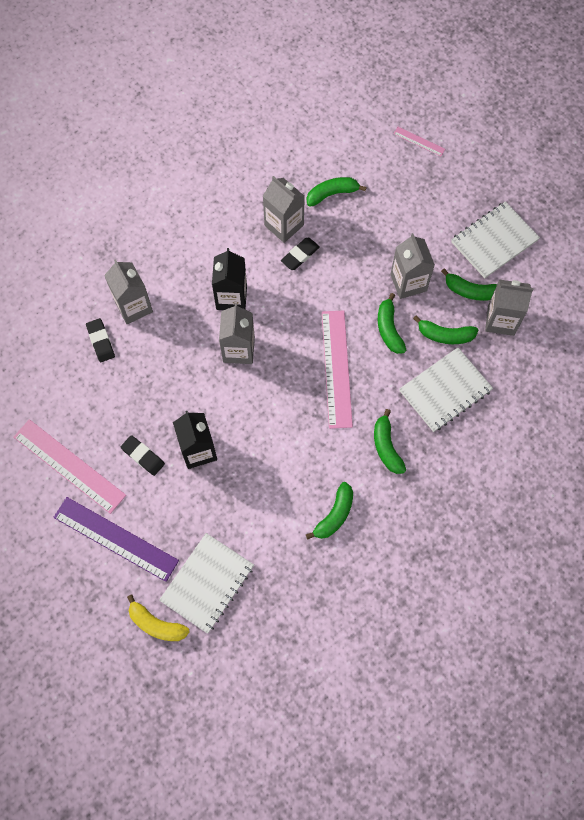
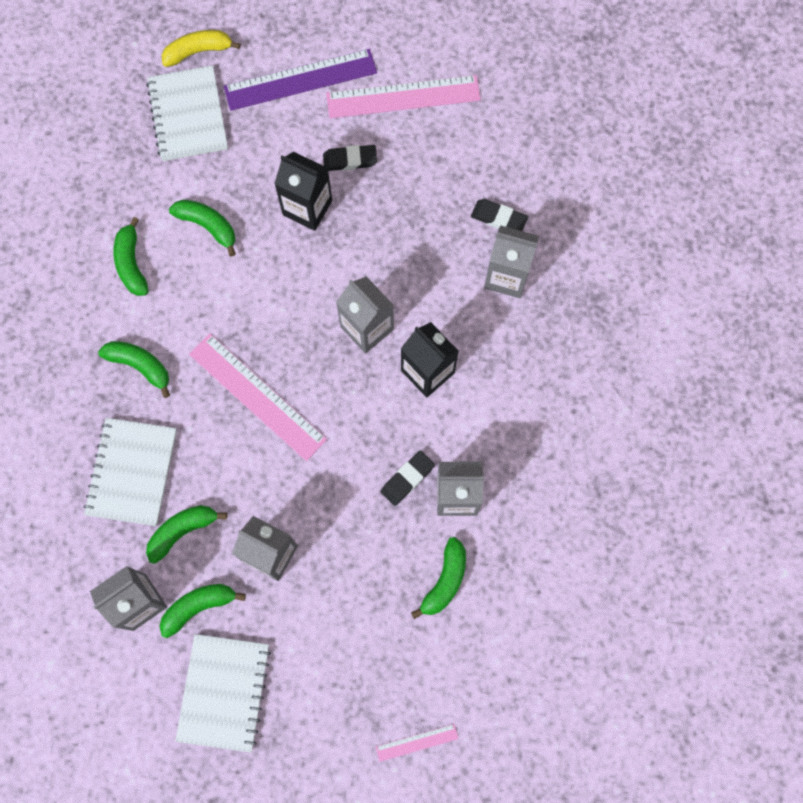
camera: 135 degrees right, 5 degrees up
black eraser [281,238,320,270] -> black eraser turned 45 degrees clockwise [381,451,435,506]
green banana [378,293,406,354] -> green banana moved to [169,200,236,257]

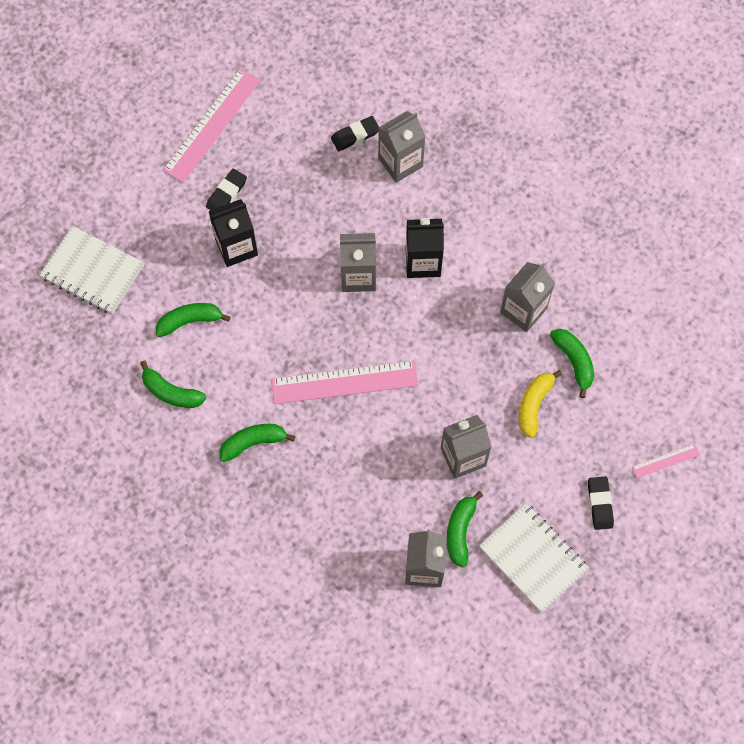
camera: 50 degrees left, 5 degrees down
white notebook [84,418,177,526] -> none
green banana [146,505,227,564] -> none
yellow banana [162,30,241,67] -> yellow banana moved to [519,370,562,438]
purple ruler [224,49,377,111] -> none
pink ruler [376,724,459,762] -> pink ruler turned 45 degrees clockwise [632,444,700,478]
black eraser [381,451,435,506] -> black eraser moved to [588,476,614,530]

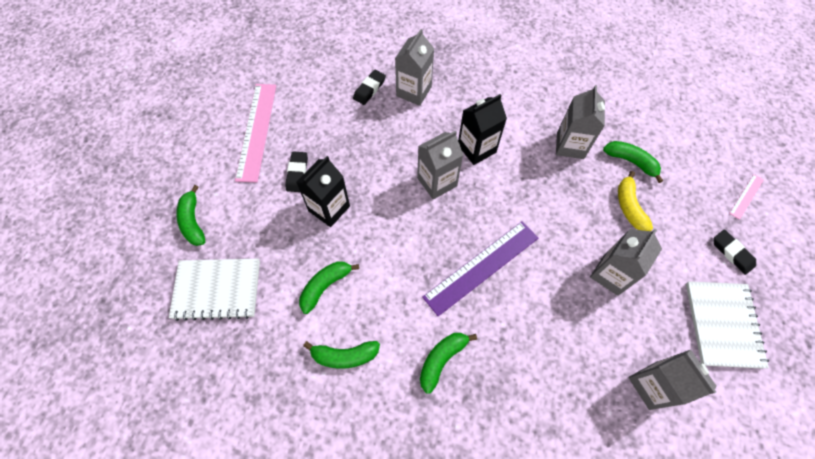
camera: 30 degrees left, 5 degrees down
pink ruler [271,361,419,404] -> purple ruler [422,221,538,316]
green banana [447,491,483,568] -> green banana moved to [176,185,205,246]
white notebook [479,503,589,613] -> white notebook turned 75 degrees clockwise [686,281,769,369]

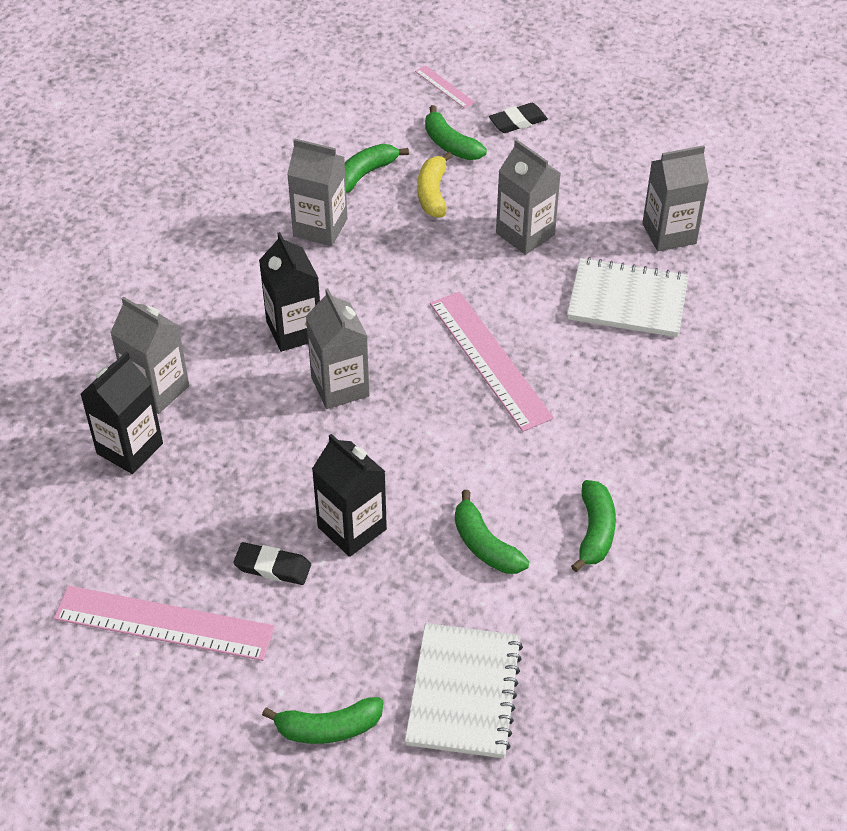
camera: 80 degrees left, 15 degrees down
black eraser [353,70,386,105] -> black carton [80,352,163,474]
green banana [420,333,477,394] -> green banana moved to [425,105,487,160]
purple ruler [422,221,538,316] -> pink ruler [430,291,554,432]
yellow banana [618,171,653,231] -> yellow banana turned 90 degrees clockwise [417,152,452,218]
white notebook [686,281,769,369] -> white notebook moved to [567,257,689,337]

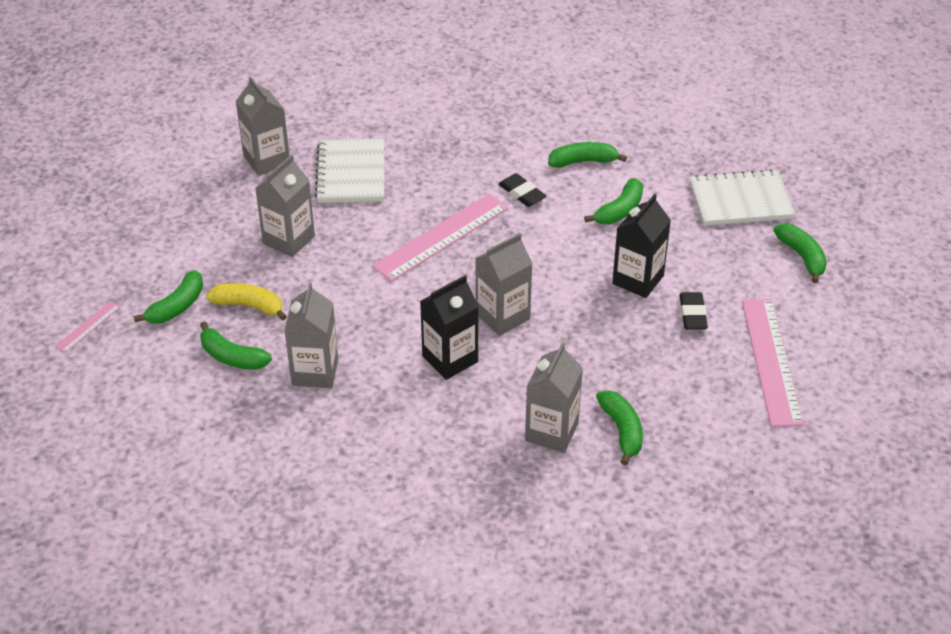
camera: 105 degrees left, 5 degrees down
black carton [80,352,163,474] -> green banana [596,390,643,465]
yellow banana [417,152,452,218] -> yellow banana turned 150 degrees counterclockwise [206,283,287,321]
black eraser [489,103,548,133] -> black eraser moved to [498,173,547,207]

